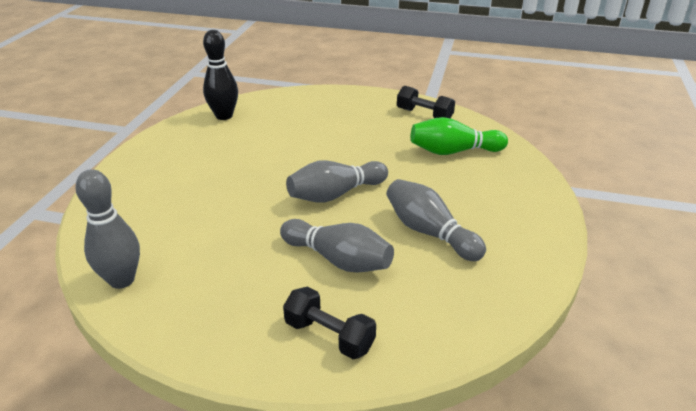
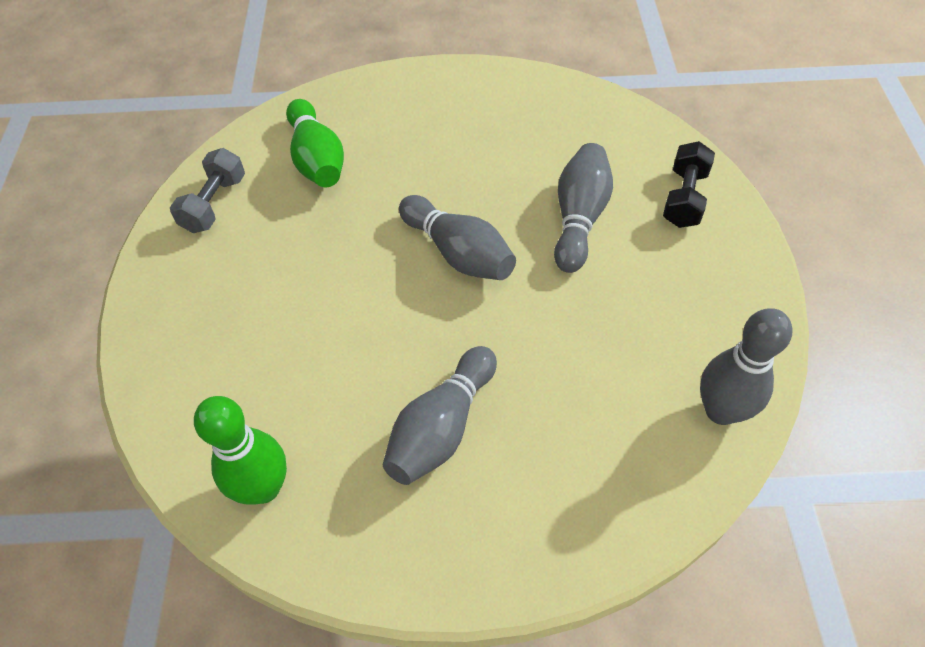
camera: 105 degrees left, 20 degrees up
black bowling pin [203,30,238,120] -> green bowling pin [194,396,287,505]
grey bowling pin [386,179,486,261] -> grey bowling pin moved to [383,346,497,485]
black dumbbell [397,86,455,119] -> grey dumbbell [170,148,245,233]

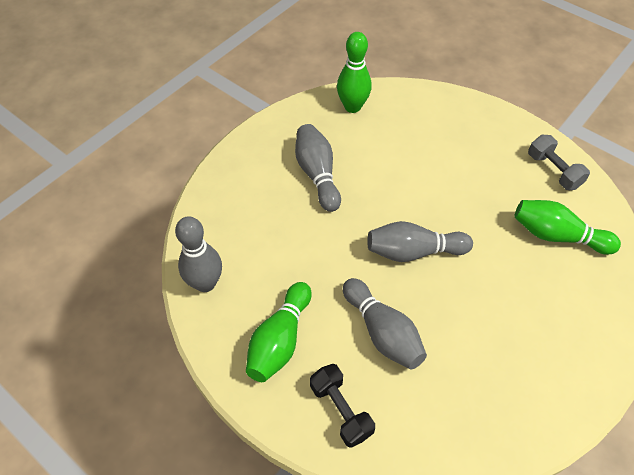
camera: 130 degrees right, 0 degrees up
none -> green bowling pin [246,282,312,382]

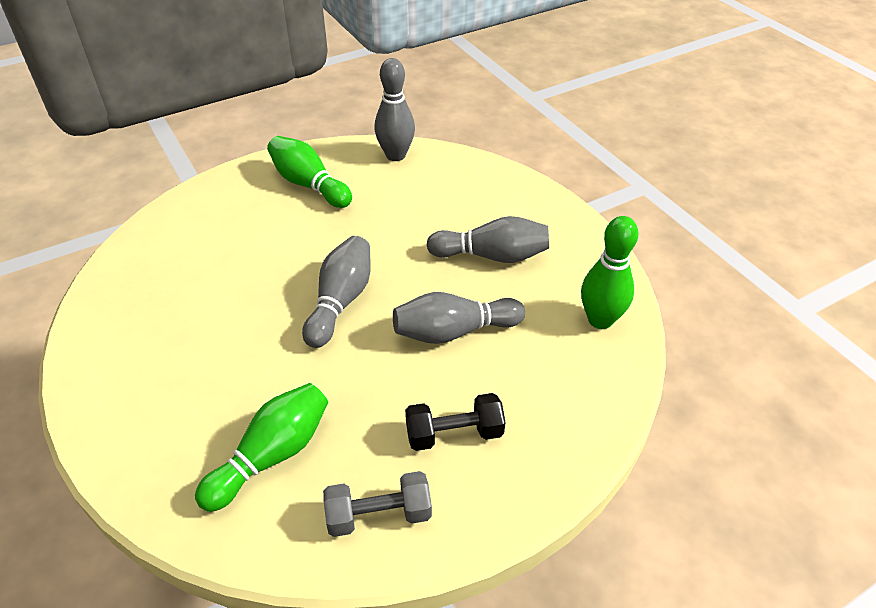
camera: 110 degrees right, 10 degrees down
black dumbbell [310,364,375,448] -> black dumbbell moved to [405,393,506,451]
grey bowling pin [343,278,427,370] -> grey bowling pin moved to [393,292,525,344]

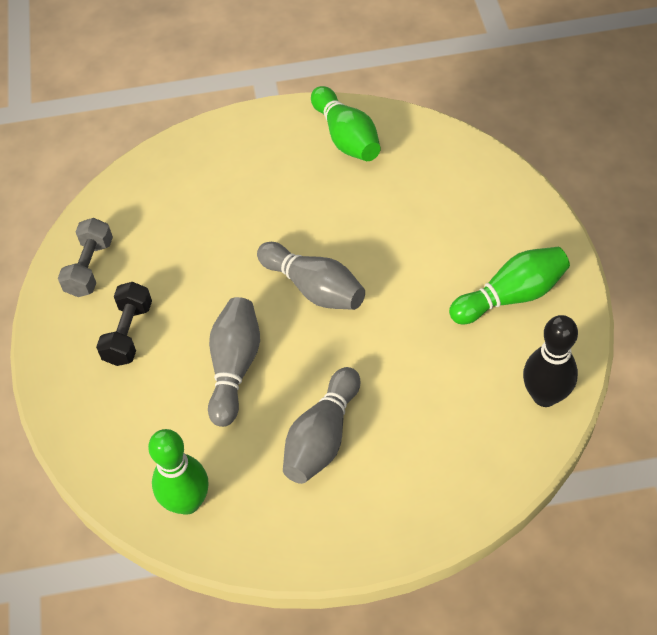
camera: 115 degrees right, 10 degrees up
green bowling pin [195,383,328,512] -> green bowling pin moved to [311,86,381,161]
grey bowling pin [374,58,415,161] -> black bowling pin [523,315,578,407]

